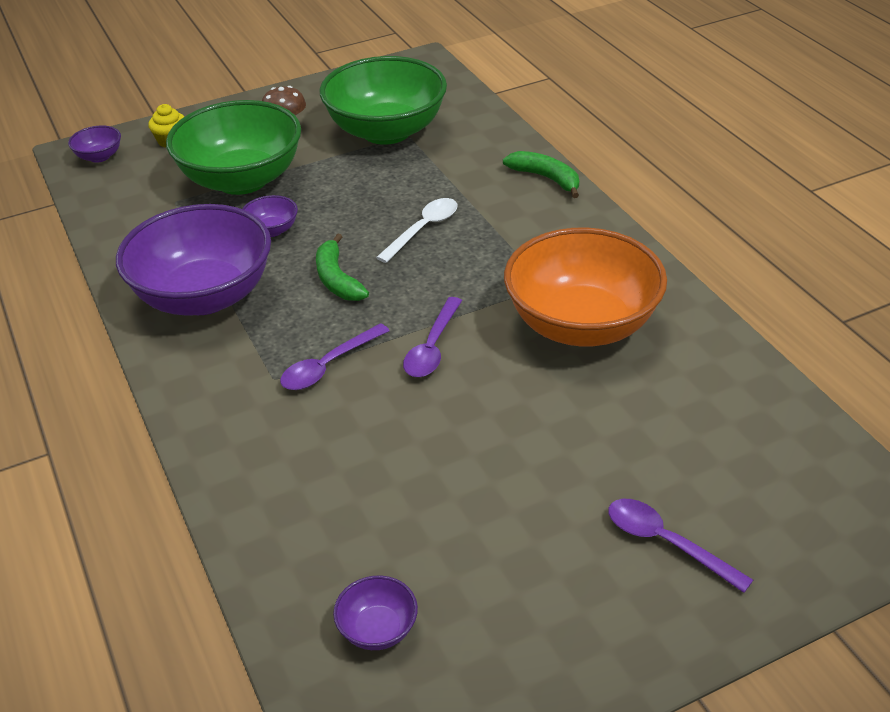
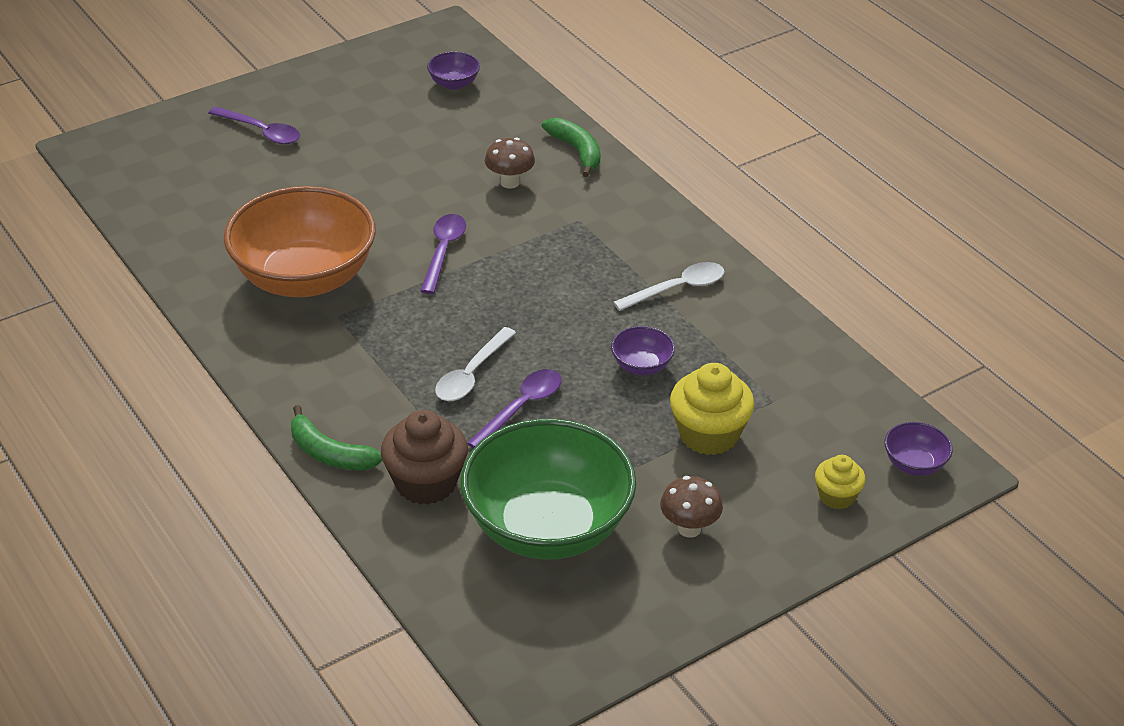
camera: 170 degrees right, 0 degrees up
purple bowl [116,204,271,316] -> white spoon [613,262,724,311]
green bowl [166,100,301,195] -> yellow cupcake [670,363,754,455]
purple spoon [280,323,390,390] -> purple spoon moved to [467,369,562,449]
green banana [316,233,369,301] -> green banana moved to [542,118,600,177]
none -> brown cupcake [381,410,468,505]
none -> brown mushroom [485,138,535,189]

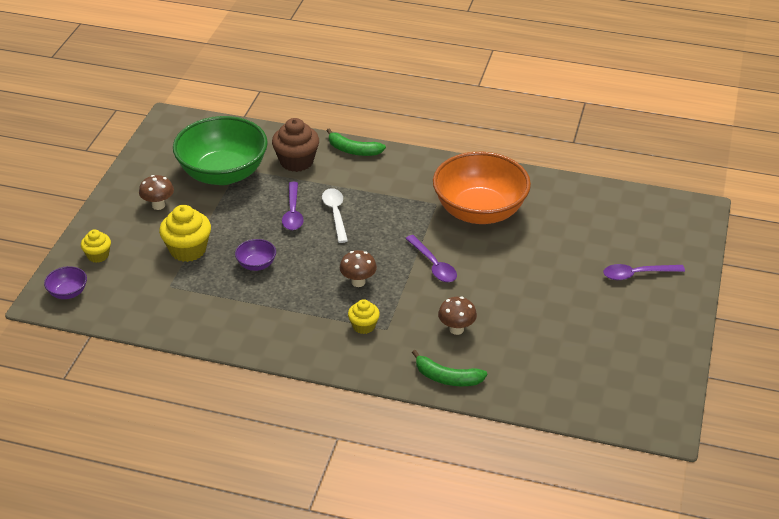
camera: 140 degrees right, 0 degrees up
green banana [291,405,382,471] -> green banana turned 150 degrees counterclockwise [326,128,386,156]
purple bowl [427,51,480,90] -> none
white spoon [613,262,724,311] -> none
none -> brown mushroom [340,250,377,287]
none -> yellow cupcake [348,299,380,334]

